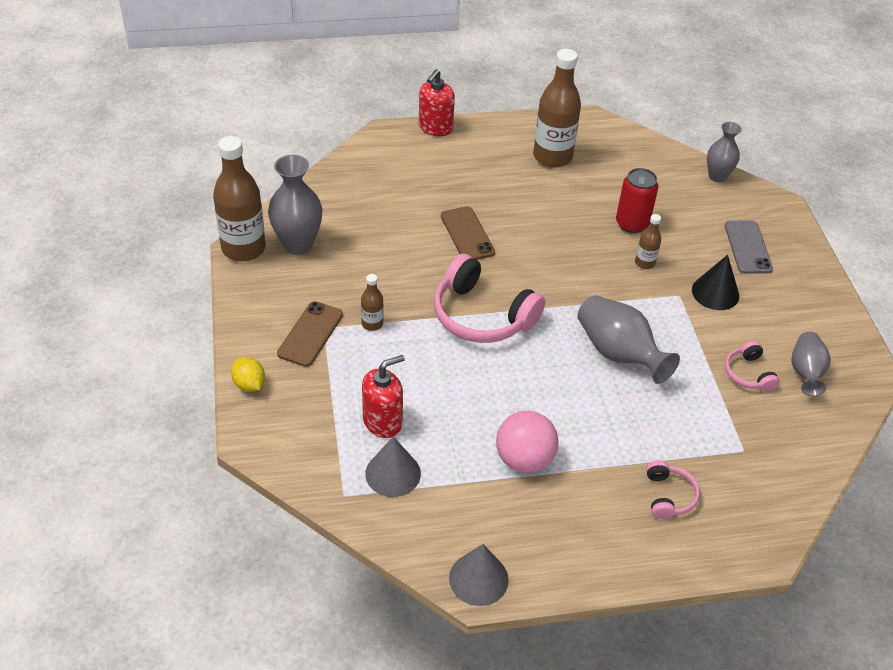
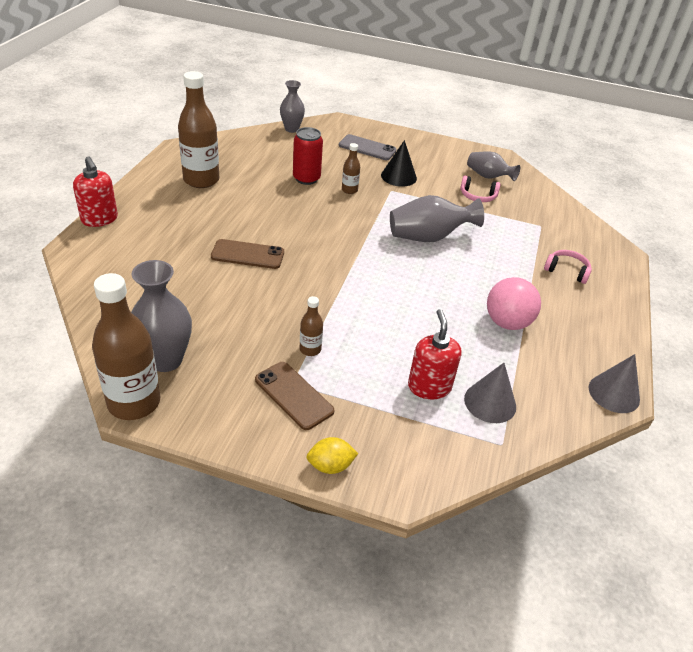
camera: 65 degrees left, 5 degrees down
pink headphones [434,254,545,343] -> none

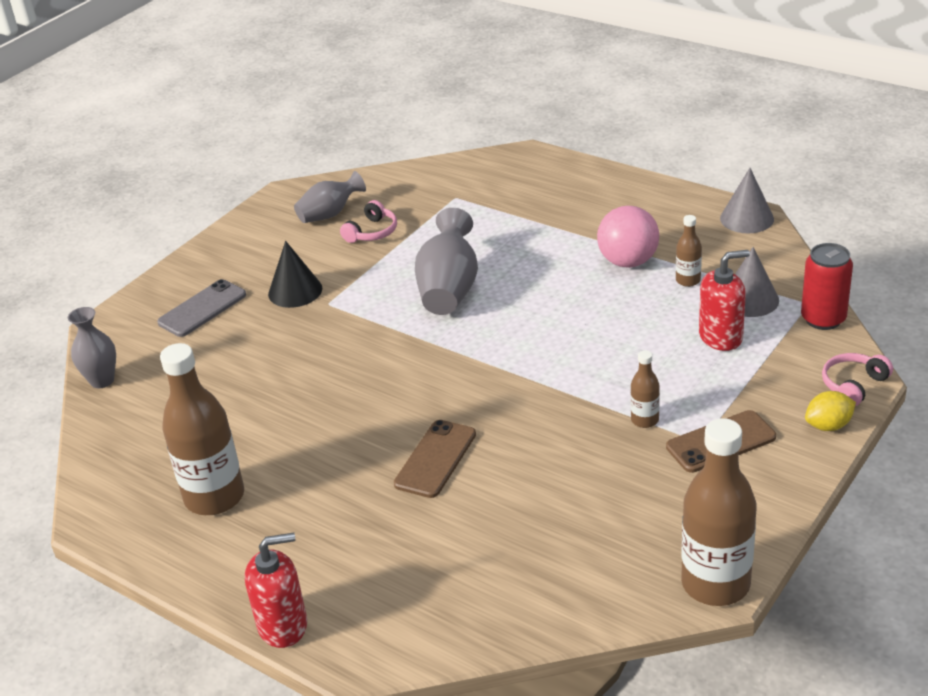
camera: 65 degrees left, 5 degrees down
grey vase [131,260,192,372] -> none
red can [293,127,323,185] -> red can moved to [801,243,853,330]
yellow lemon [306,437,359,474] -> yellow lemon turned 60 degrees clockwise [805,391,856,431]
brown bottle [342,143,360,194] -> brown bottle moved to [676,215,702,287]
red soap dispenser [408,309,462,399] -> red soap dispenser turned 150 degrees clockwise [699,250,750,351]
pink headphones [544,250,592,284] -> pink headphones moved to [822,353,893,406]

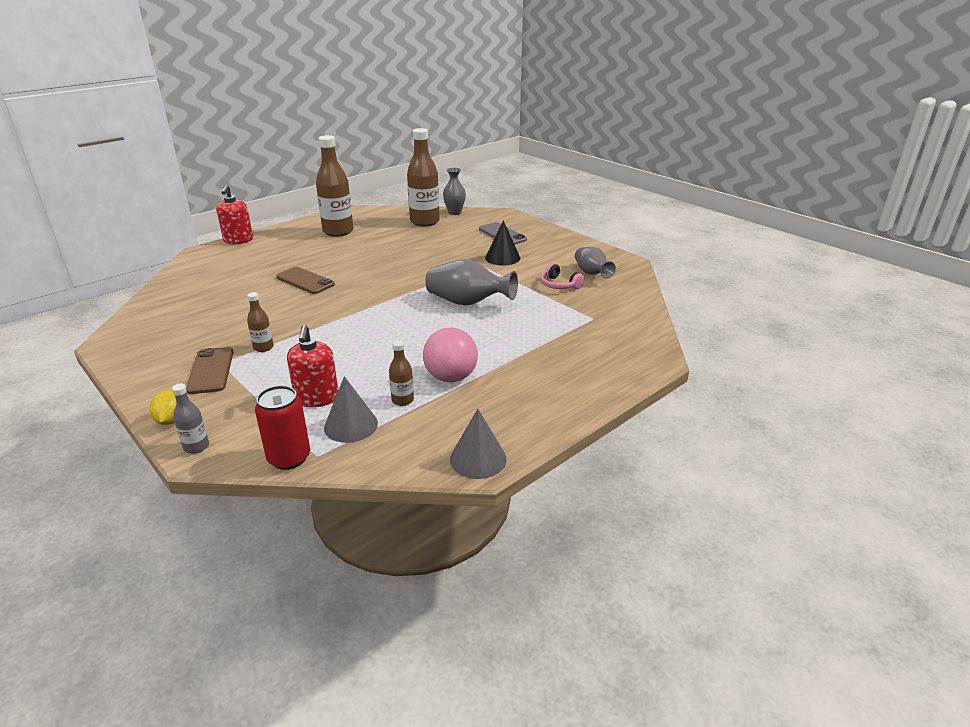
camera: 100 degrees right, 5 degrees down
brown bottle [681,418,757,606] -> brown bottle moved to [407,128,440,226]
pink headphones [822,353,893,406] -> grey bottle [172,383,209,454]

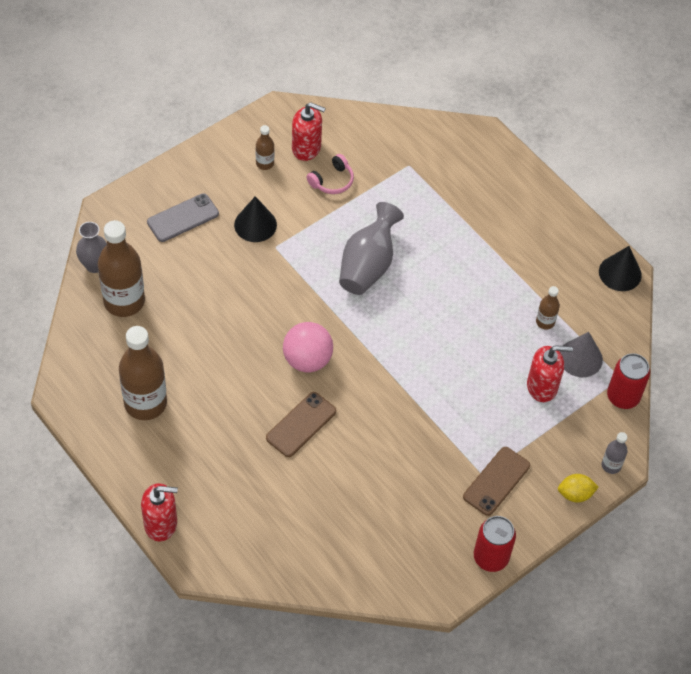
camera: 90 degrees left, 25 degrees up
brown phone [186,347,233,394] -> brown phone turned 45 degrees counterclockwise [463,447,530,516]
brown bottle [247,292,274,352] -> brown bottle moved to [256,125,274,170]
pink ball [423,328,478,382] -> pink ball moved to [283,322,333,372]
grey cone [450,409,507,479] -> black cone [599,246,642,291]
grey vase [575,247,616,278] -> red soap dispenser [292,102,326,161]
none -> red can [474,516,516,572]

